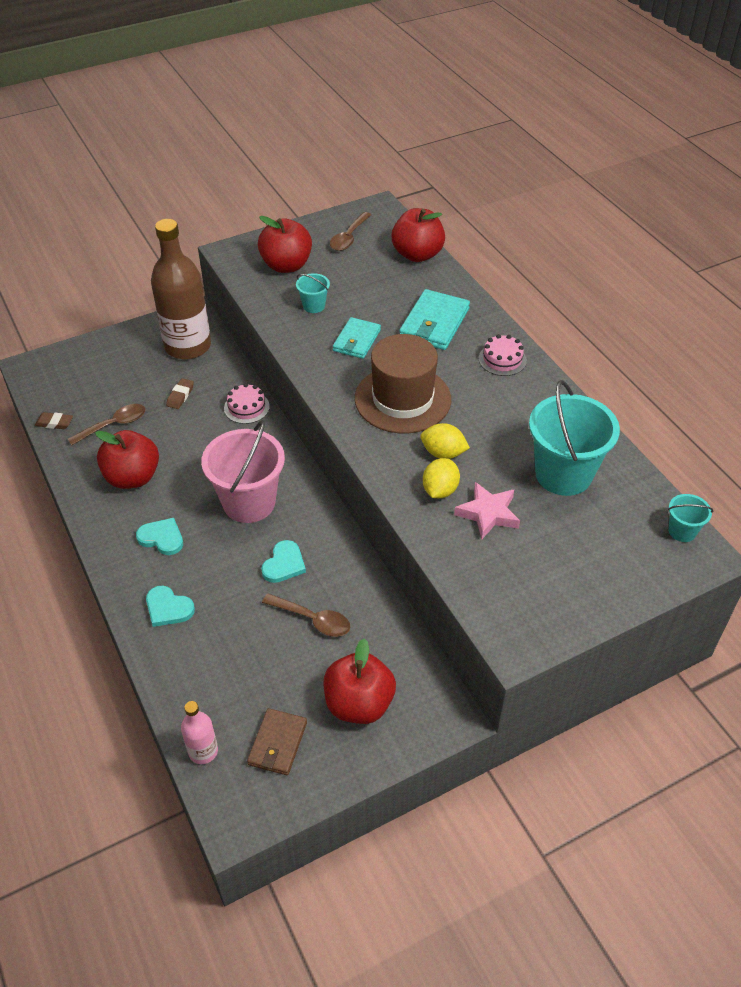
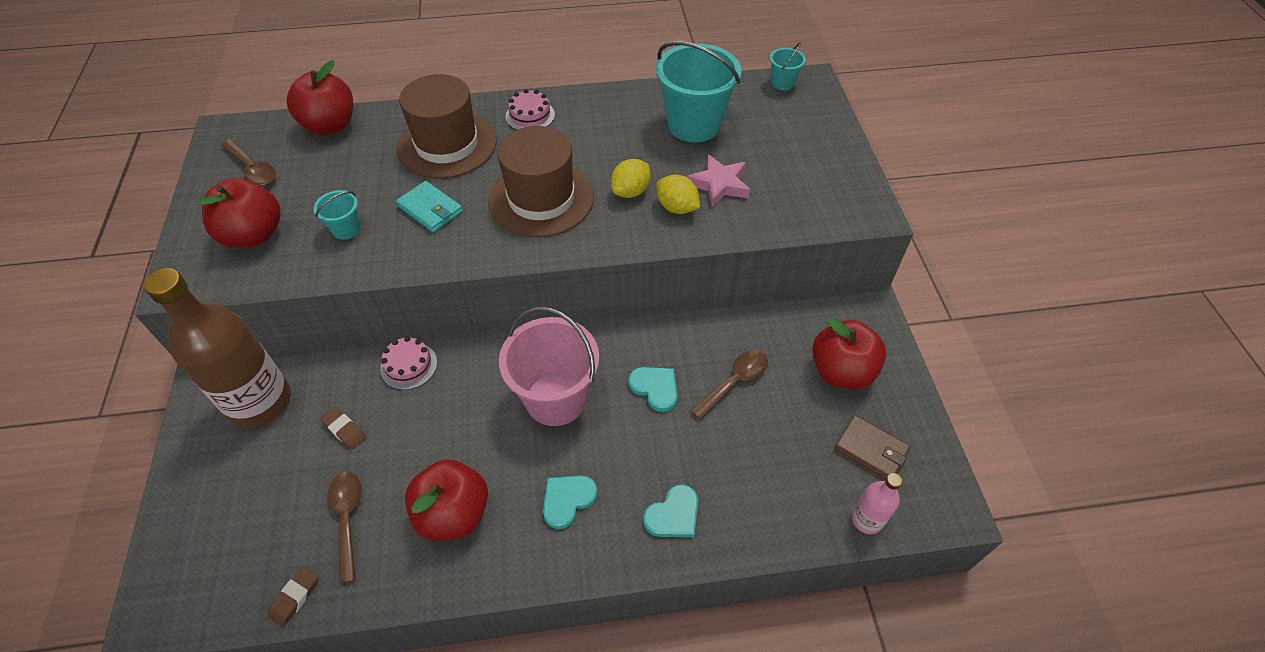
camera: 70 degrees left, 5 degrees up
turquoise wallet [399,289,470,350] -> brown hat [397,74,497,179]

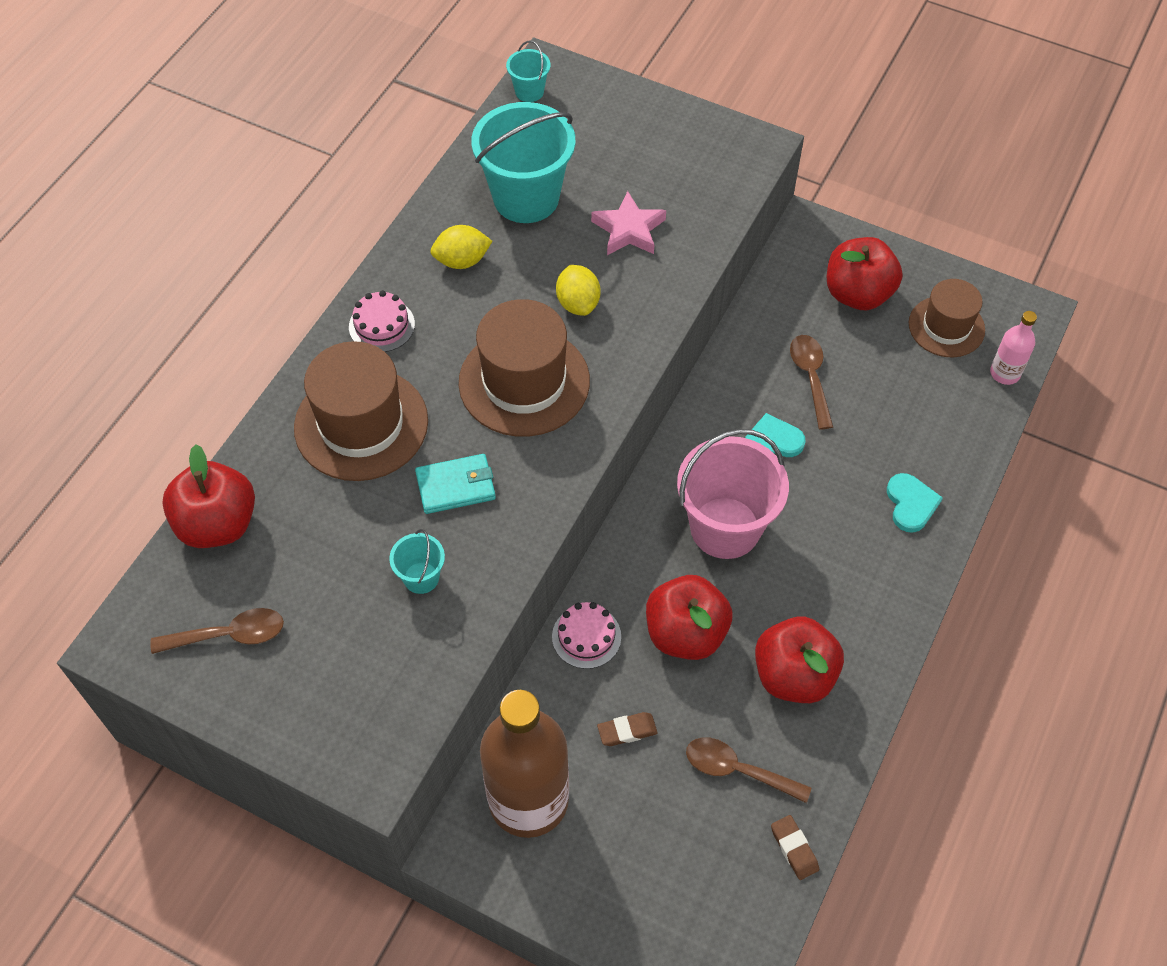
camera: 55 degrees left, 5 degrees up
red apple [196,178,281,248] -> red apple moved to [646,575,733,660]
turquoise heart [543,475,598,529] -> none
yellow lemon [657,175,700,214] -> yellow lemon moved to [430,225,492,269]
brown wallet [834,415,910,479] -> brown hat [909,279,985,357]

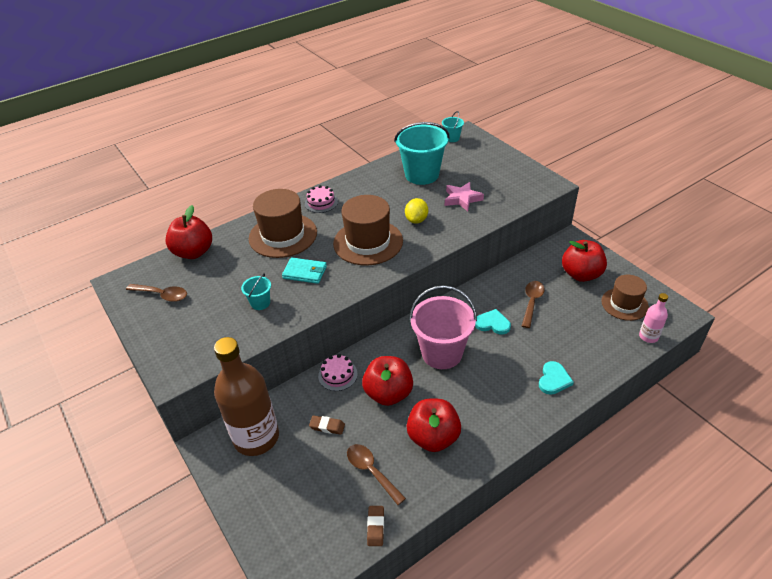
camera: 30 degrees right, 15 degrees down
yellow lemon [430,225,492,269] -> none

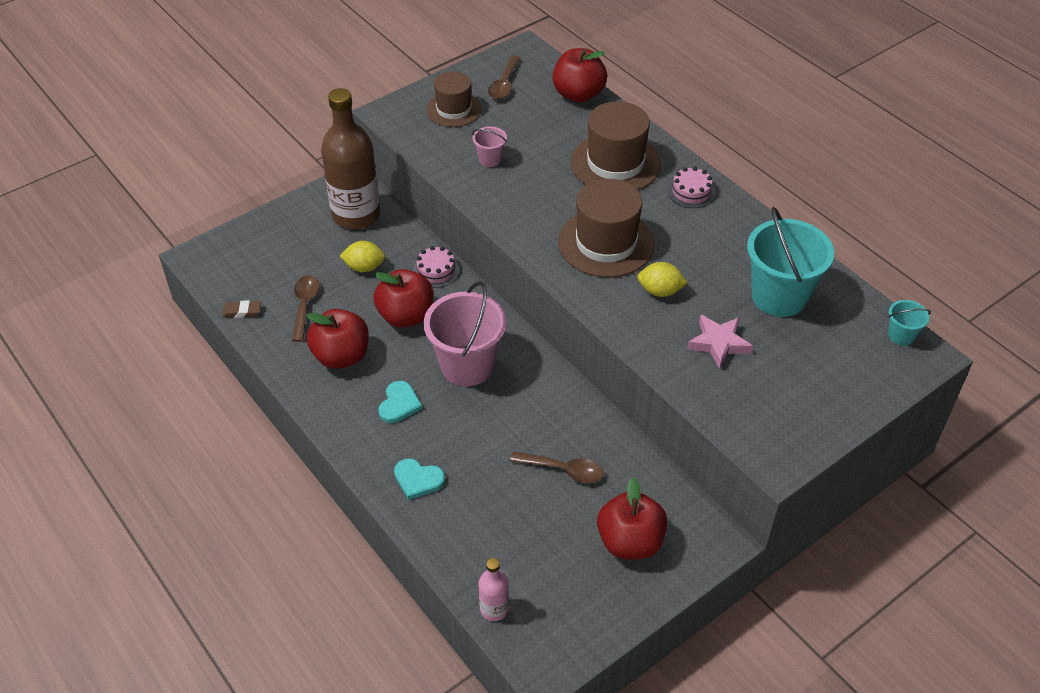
camera: 85 degrees right, 5 degrees up
turquoise bucket [241,273,271,310] -> pink bucket [472,127,507,167]
turquoise wallet [282,258,327,284] -> none
brown eraser [309,415,345,435] -> yellow lemon [340,241,385,272]
brown spoon [347,444,406,505] -> brown spoon turned 45 degrees counterclockwise [292,275,319,342]
turquoise heart [475,309,511,335] -> turquoise heart moved to [378,381,422,423]
brown hat [601,275,649,321] -> brown hat moved to [426,72,482,127]

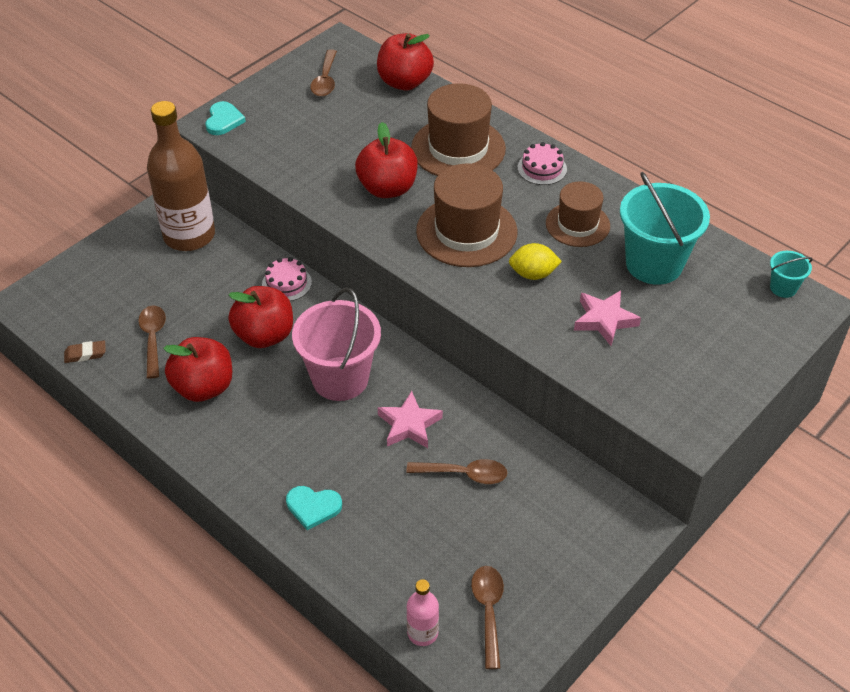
camera: 10 degrees left, 0 degrees up
yellow lemon [340,241,385,272] -> none
turquoise heart [378,381,422,423] -> turquoise heart moved to [205,101,246,135]
brown hat [426,72,482,127] -> brown hat moved to [546,181,610,247]
pink bucket [472,127,507,167] -> none
red apple [597,477,668,559] -> red apple moved to [355,122,418,198]
none -> pink star [378,391,443,448]
none -> brown spoon [471,566,504,669]

